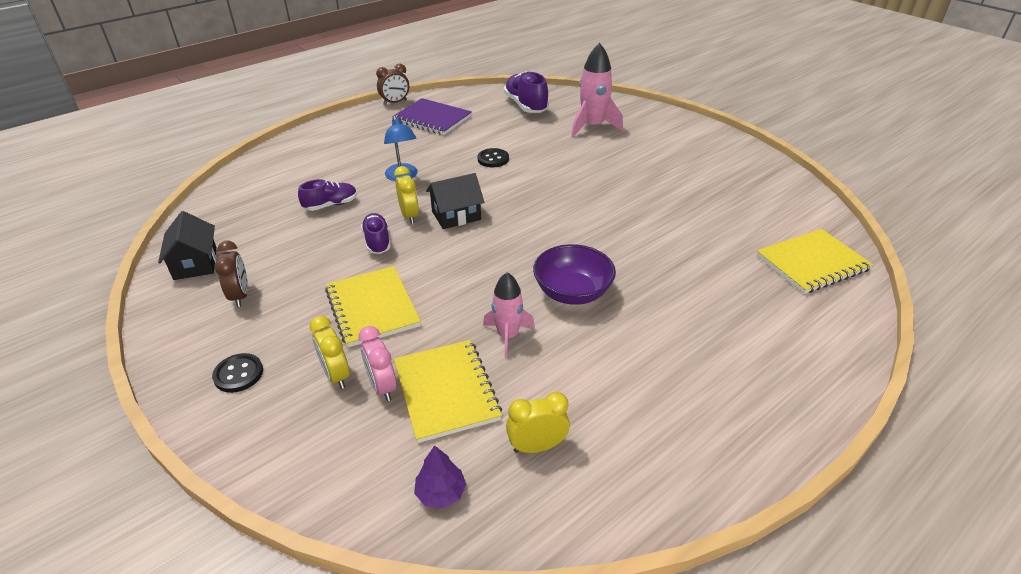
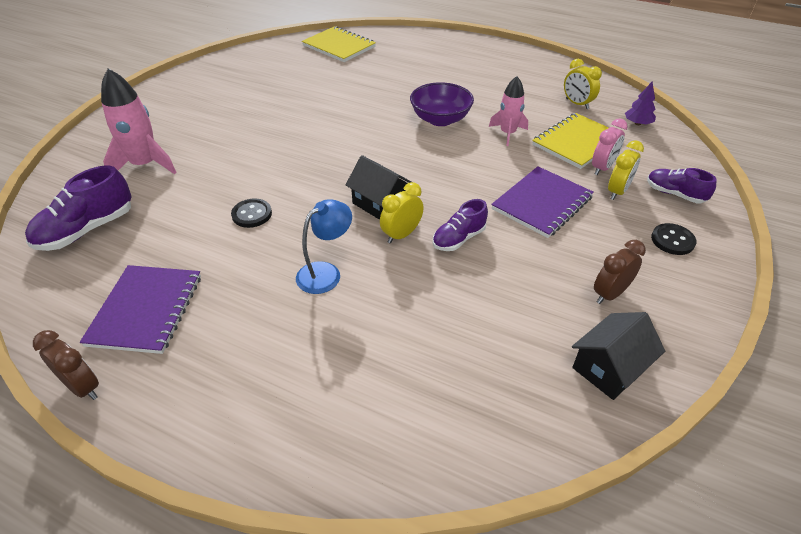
camera: 115 degrees left, 5 degrees up
purple shoe [298,179,357,211] -> purple shoe moved to [647,168,717,203]
yellow notebook [325,266,421,347] -> purple notebook [491,166,594,238]

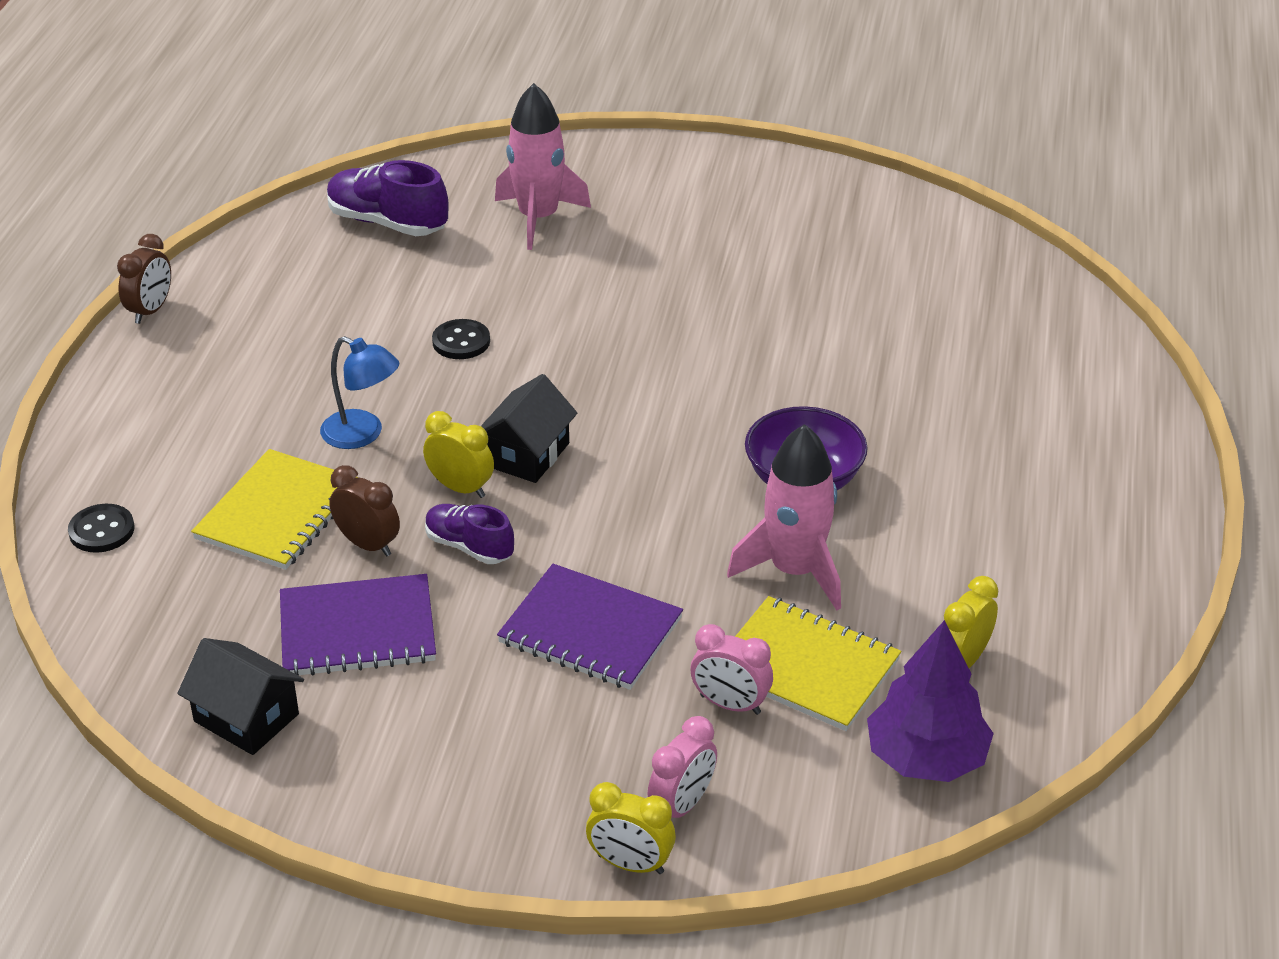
camera: 75 degrees right, 5 degrees down
purple notebook [80,265,201,354] -> purple notebook moved to [280,574,436,676]
yellow notebook [302,26,376,62] -> yellow notebook moved to [191,449,357,570]
pink rocket [489,76,528,146] -> pink rocket [727,424,841,610], size x1.55
brown clock [594,240,646,304] -> brown clock moved to [329,465,400,557]
yellow clock [608,140,644,200] -> yellow clock moved to [586,782,676,874]
purple tree [625,82,656,125] -> purple tree [867,620,994,782], size x1.89
purple shoe [647,168,717,203] -> pink clock [648,716,717,818]
black button [651,223,696,255] -> black button moved to [68,504,134,553]

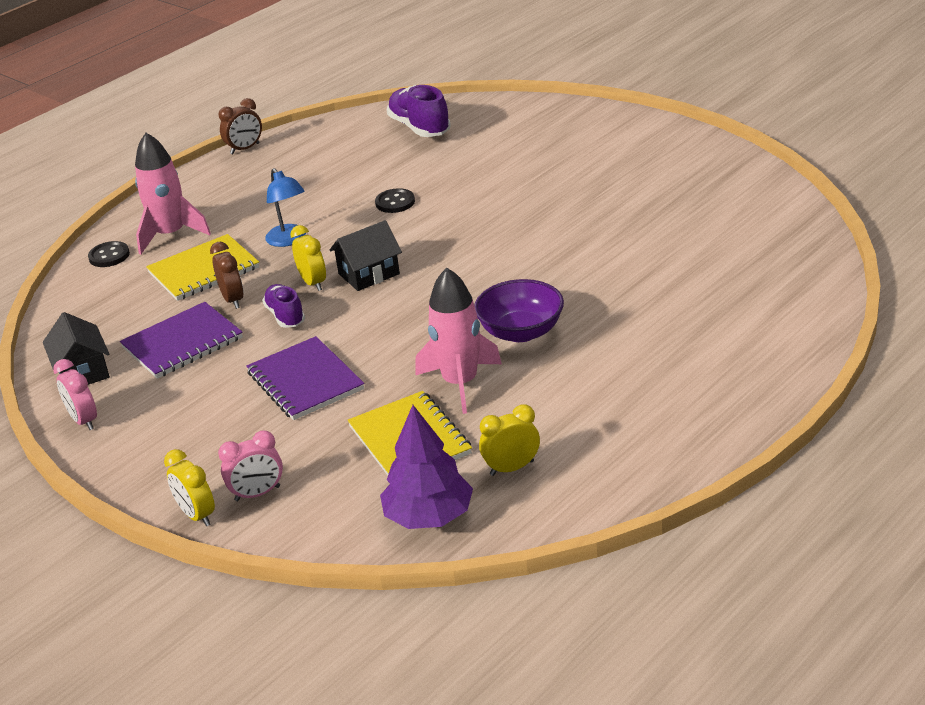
camera: 35 degrees right, 5 degrees down
purple notebook [280,574,436,676] -> purple notebook turned 60 degrees counterclockwise [120,302,243,379]
pink rocket [495,83,591,250] -> pink rocket moved to [135,133,211,254]
pink clock [690,624,773,715] -> pink clock moved to [53,359,97,430]

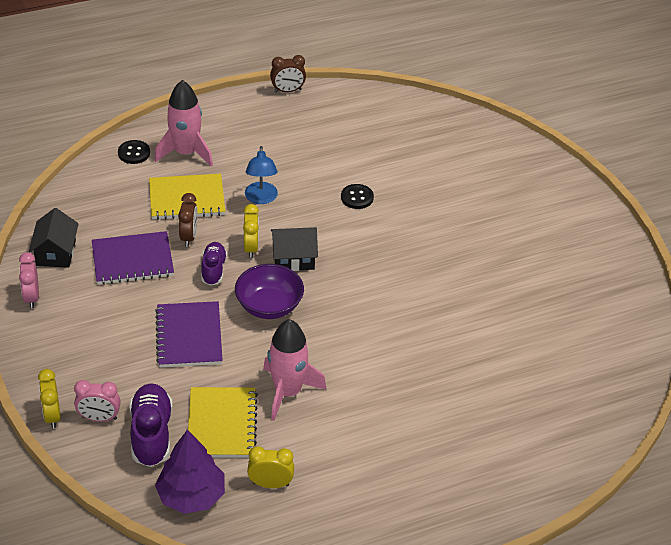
camera: 20 degrees right, 10 degrees up
purple shoe [386,85,451,137] -> purple shoe moved to [129,383,173,467]
purple bowl [474,279,564,342] -> purple bowl moved to [235,264,304,319]

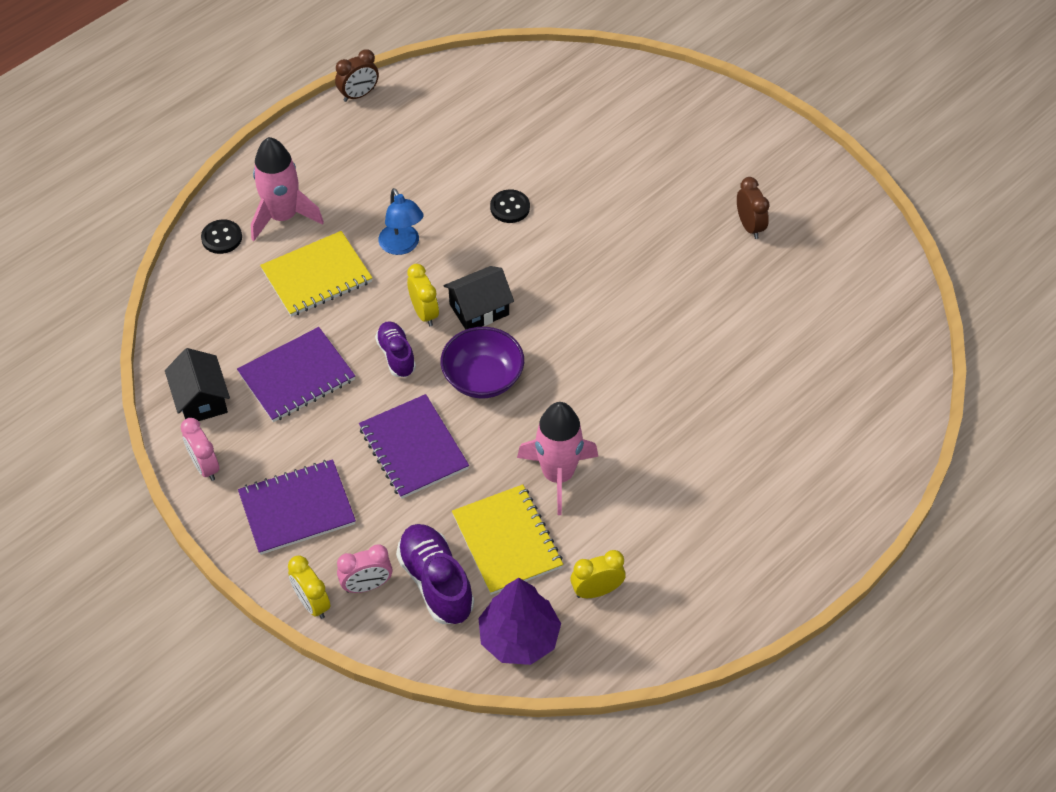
camera: 20 degrees left, 10 degrees up
brown clock [178,193,197,247] -> brown clock moved to [737,177,770,239]
none -> purple notebook [238,459,356,555]

